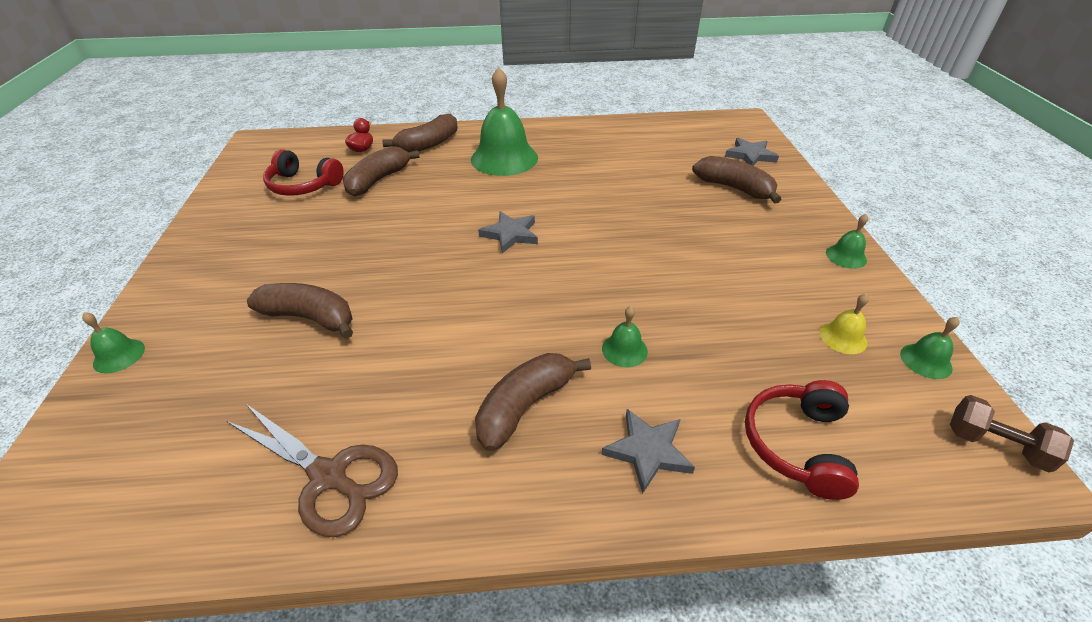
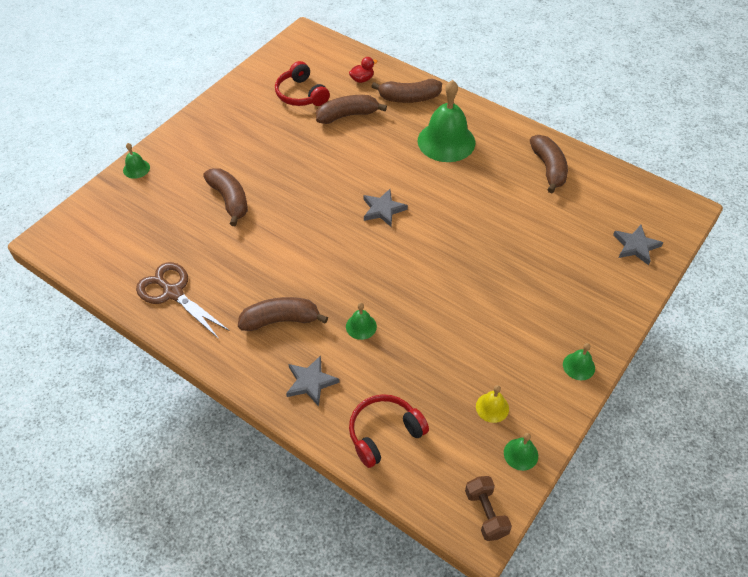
camera: 40 degrees right, 10 degrees up
brown scissors [227,403,398,537] -> brown scissors turned 150 degrees clockwise [136,262,230,339]
brown banana [692,156,782,204] -> brown banana moved to [530,135,568,193]

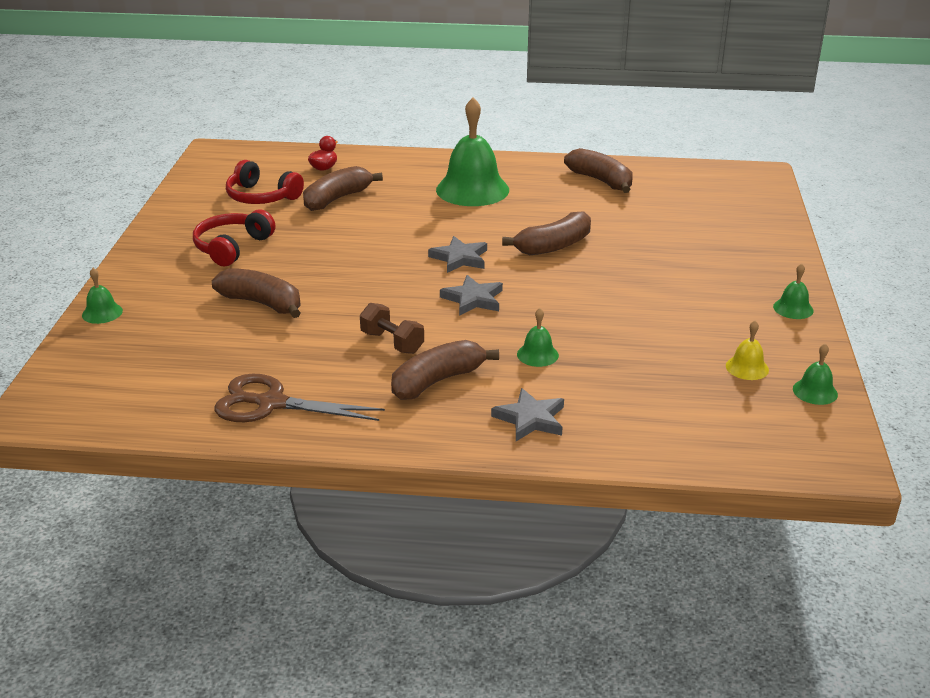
camera: 30 degrees left, 20 degrees down
red headphones [349,394,429,468] -> red headphones moved to [193,209,275,266]
brown banana [371,79,442,103] -> brown banana moved to [502,211,591,255]
brown dumbbell [465,476,512,541] -> brown dumbbell moved to [360,303,424,354]
grey star [613,225,663,265] -> grey star moved to [440,275,503,316]

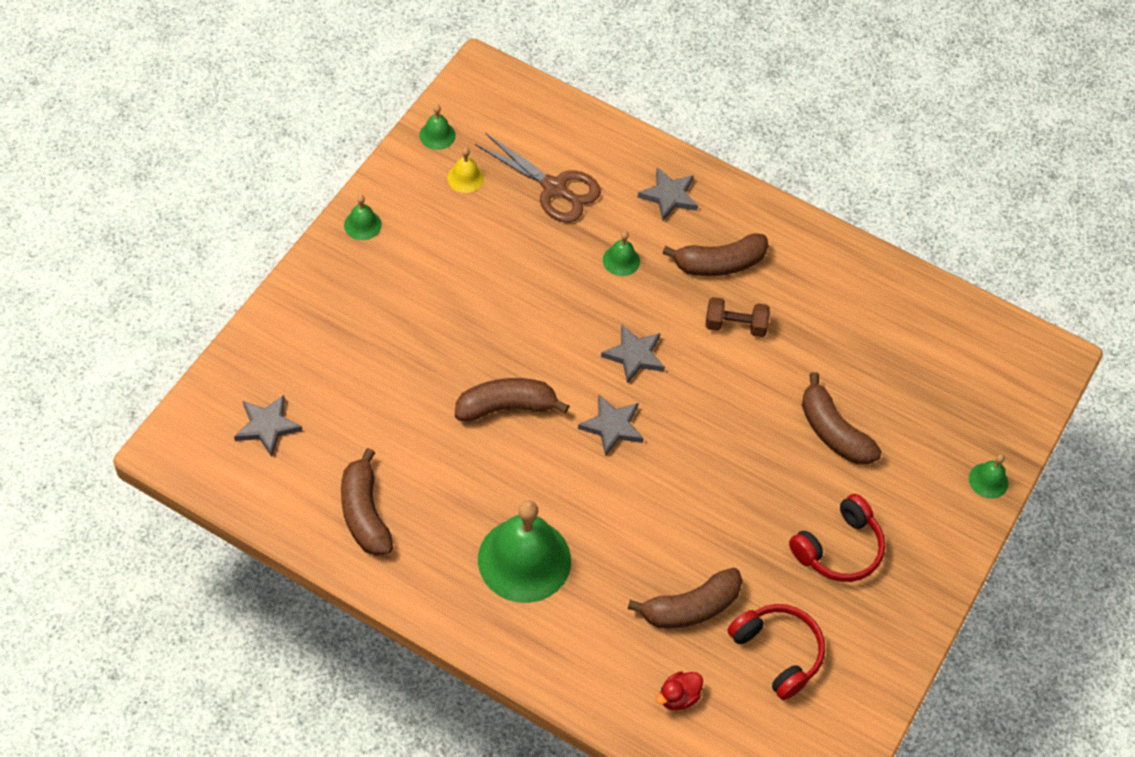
camera: 160 degrees left, 25 degrees up
brown scissors [215,374,385,422] -> brown scissors moved to [475,133,601,222]
brown dumbbell [360,303,424,354] -> brown dumbbell turned 60 degrees counterclockwise [706,297,770,337]
none -> grey star [234,395,302,457]

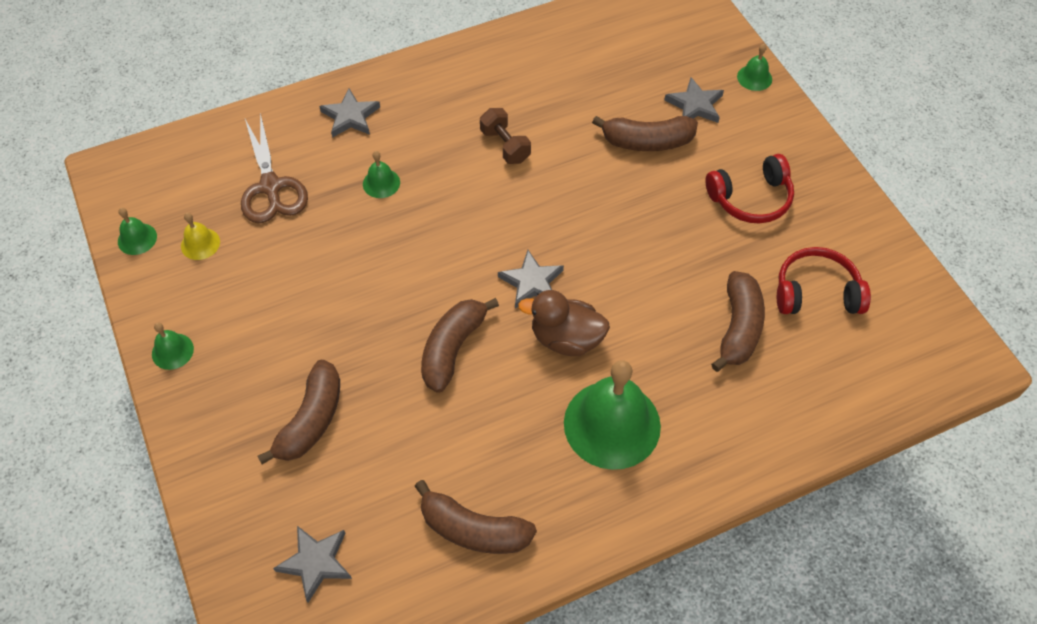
camera: 50 degrees left, 0 degrees up
brown scissors [475,133,601,222] -> brown scissors turned 90 degrees clockwise [241,113,308,223]
grey star [601,325,665,384] -> grey star moved to [665,77,724,123]
red duck [656,671,703,710] -> none
brown banana [662,233,768,276] -> brown banana moved to [257,360,340,464]
brown dumbbell [706,297,770,337] -> brown dumbbell turned 75 degrees counterclockwise [480,108,531,164]
red headphones [789,494,885,582] -> red headphones turned 75 degrees clockwise [706,154,794,223]
none -> brown duck [518,290,610,356]

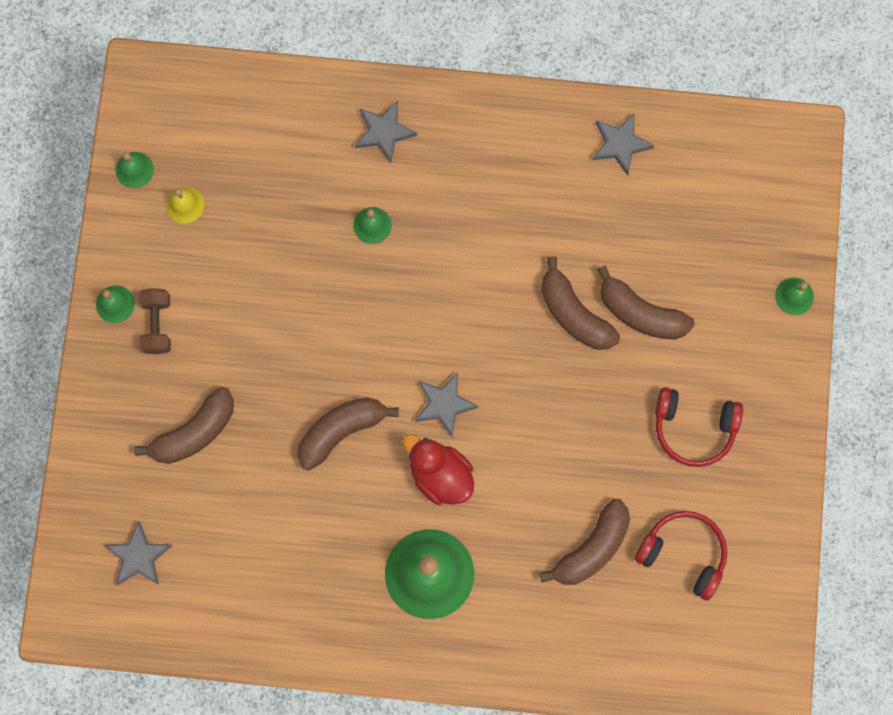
camera: 30 degrees right, 20 degrees up
brown scissors [241,113,308,223] -> none
brown banana [415,480,537,554] -> brown banana moved to [541,256,620,350]
brown dumbbell [480,108,531,164] -> brown dumbbell moved to [139,288,171,354]
brown duck [518,290,610,356] -> red duck [403,434,474,505]
grey star [665,77,724,123] -> grey star moved to [592,114,655,176]

